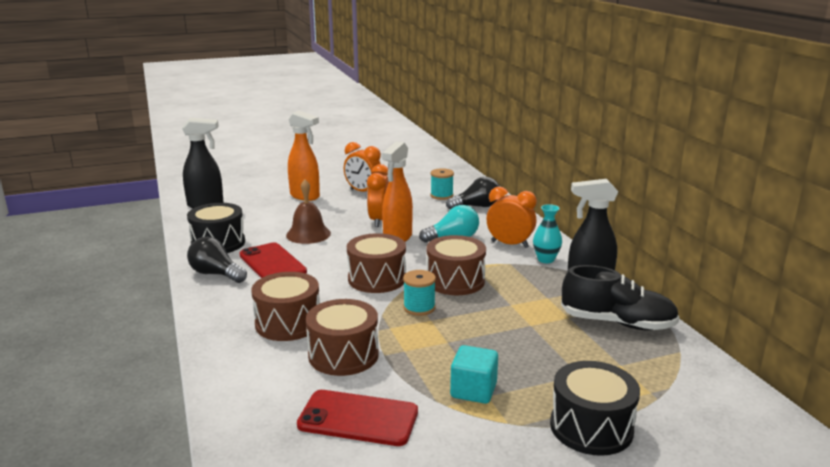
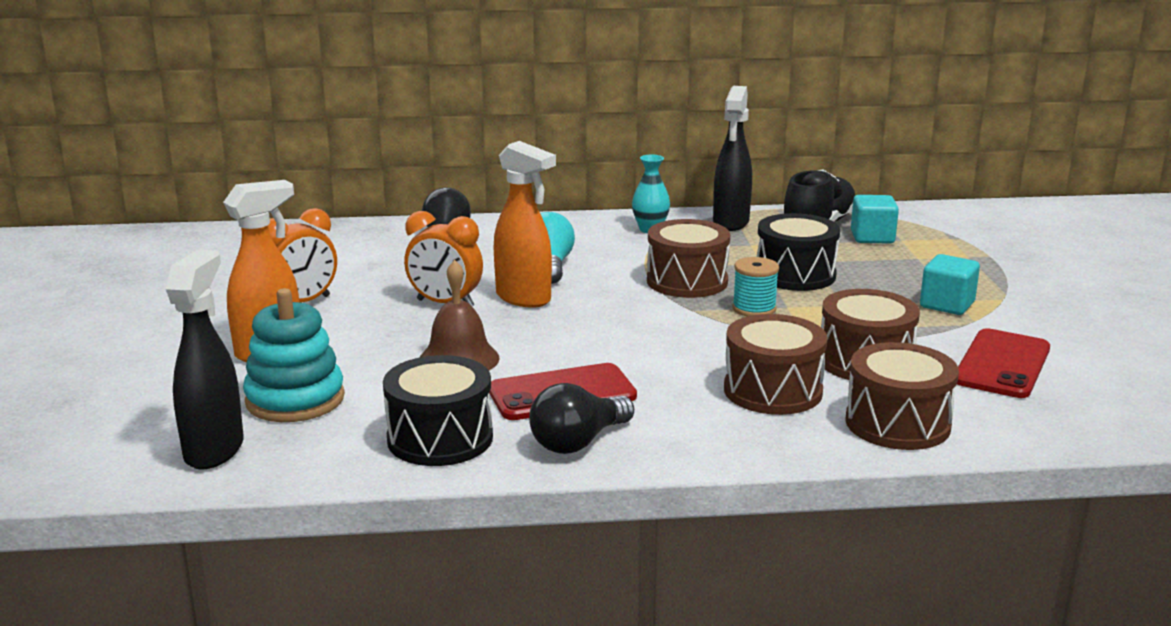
camera: 75 degrees left, 0 degrees up
brown drum [347,233,406,293] -> brown drum moved to [845,342,959,450]
turquoise spool [430,168,454,200] -> none
orange clock [486,187,537,248] -> none
black drum [550,361,640,456] -> black drum moved to [757,213,840,291]
none -> turquoise stacking toy [243,288,345,422]
none -> turquoise cube [851,195,899,244]

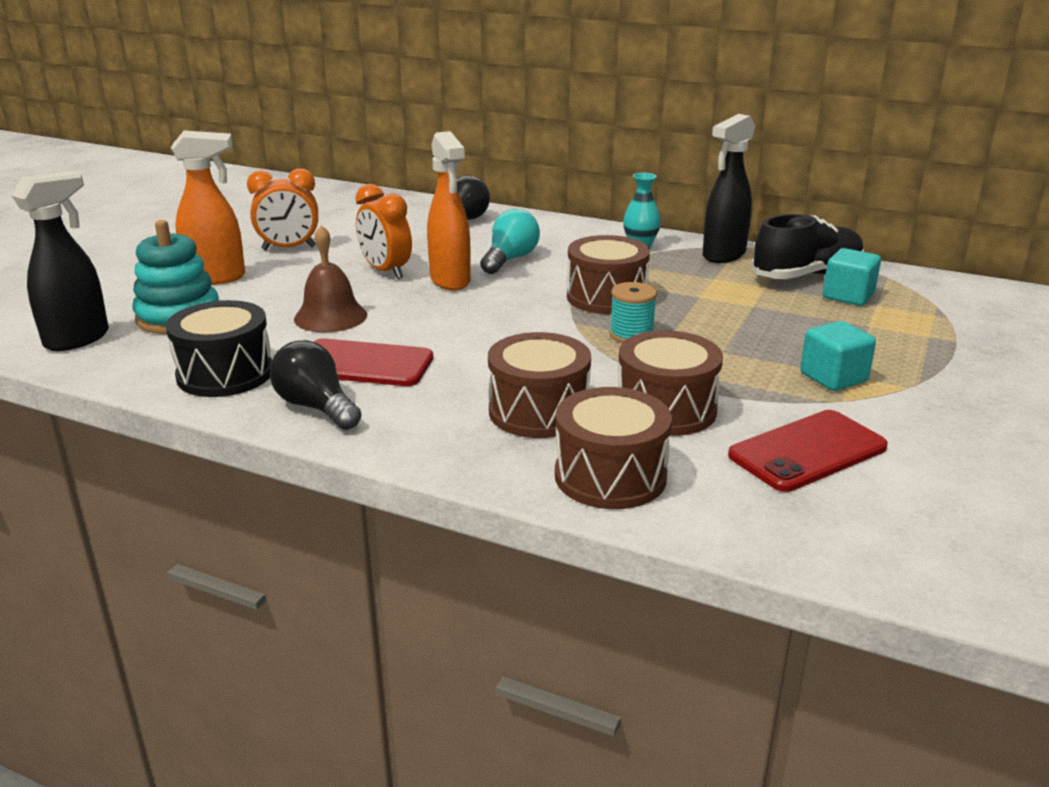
camera: 30 degrees right, 5 degrees up
black light bulb [529,383,634,454] -> black light bulb turned 60 degrees clockwise [270,340,361,430]
black drum [757,213,840,291] -> none

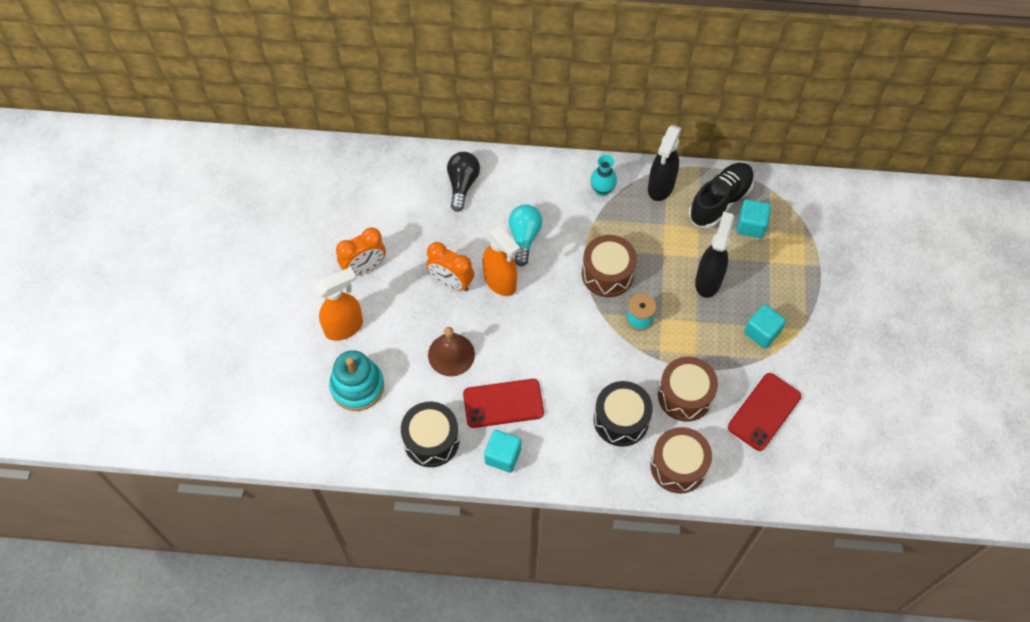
camera: 20 degrees left, 35 degrees up
black spray bottle [11,171,109,351] -> black spray bottle moved to [695,212,734,298]
black light bulb [270,340,361,430] -> turquoise cube [484,430,521,473]
brown drum [488,332,591,438] -> black drum [594,381,653,446]

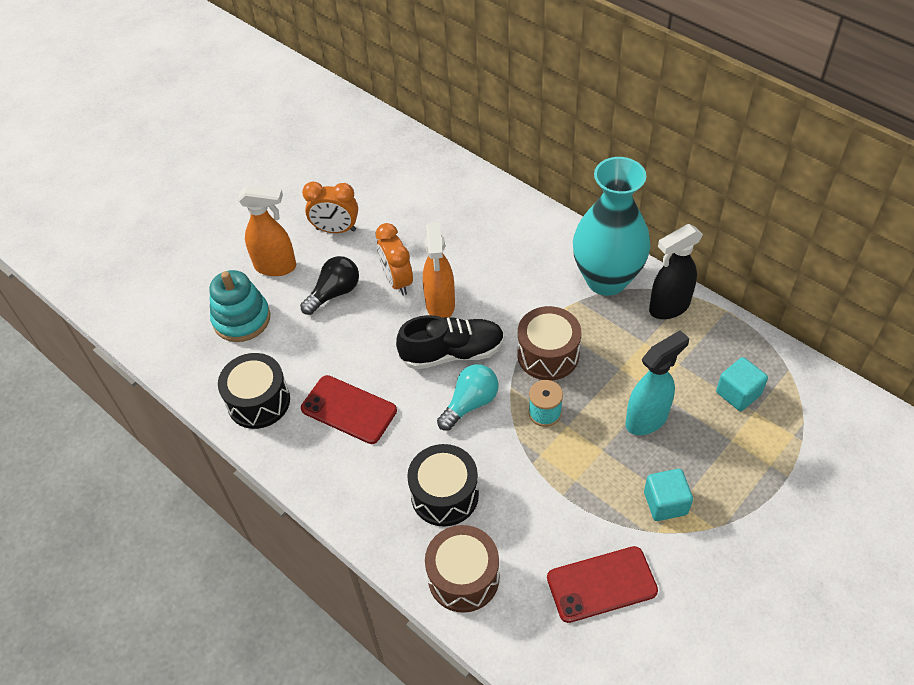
camera: 40 degrees right, 10 degrees down
brown bell [428,327,475,376] -> none
black light bulb [447,152,480,212] -> black light bulb moved to [300,256,359,315]
turquoise cube [484,430,521,473] -> none
turquoise light bulb [509,204,543,267] -> turquoise light bulb moved to [437,364,499,431]
turquoise vase [590,155,617,196] -> turquoise vase [573,157,651,296], size x2.42
brown drum [658,357,718,421] -> none
black shoe [689,163,754,229] -> black shoe moved to [396,315,505,370]
black spray bottle [695,212,734,298] -> turquoise spray bottle [625,330,689,435]

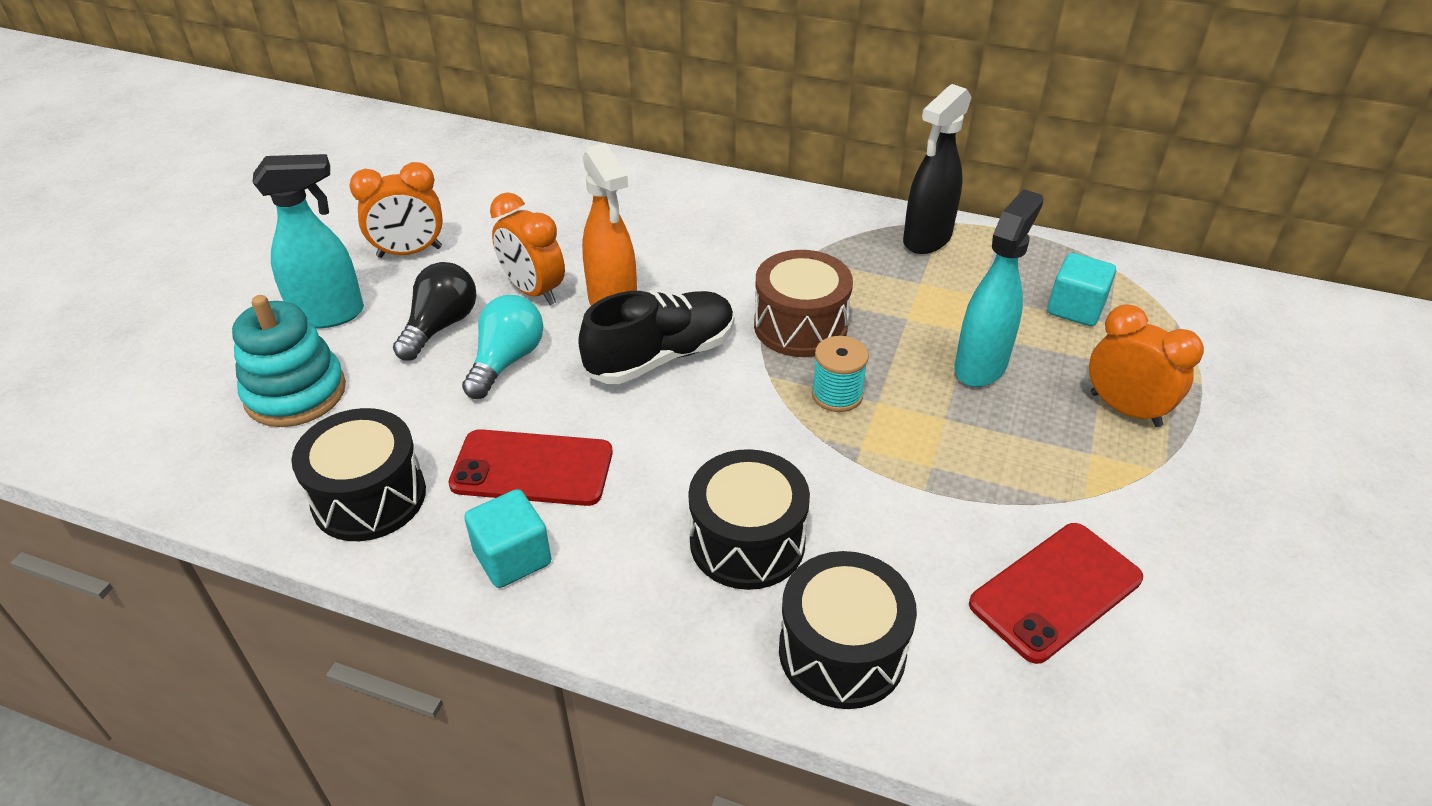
camera: 25 degrees left, 10 degrees down
orange spray bottle [237,185,296,276] -> turquoise spray bottle [252,154,364,329]
brown drum [425,525,499,613] -> black drum [779,551,917,709]
turquoise light bulb [437,364,499,431] -> turquoise light bulb moved to [462,295,543,399]
turquoise vase [573,157,651,296] -> none
turquoise cube [644,469,693,521] -> turquoise cube moved to [464,489,552,588]
none -> orange clock [1089,304,1204,427]

